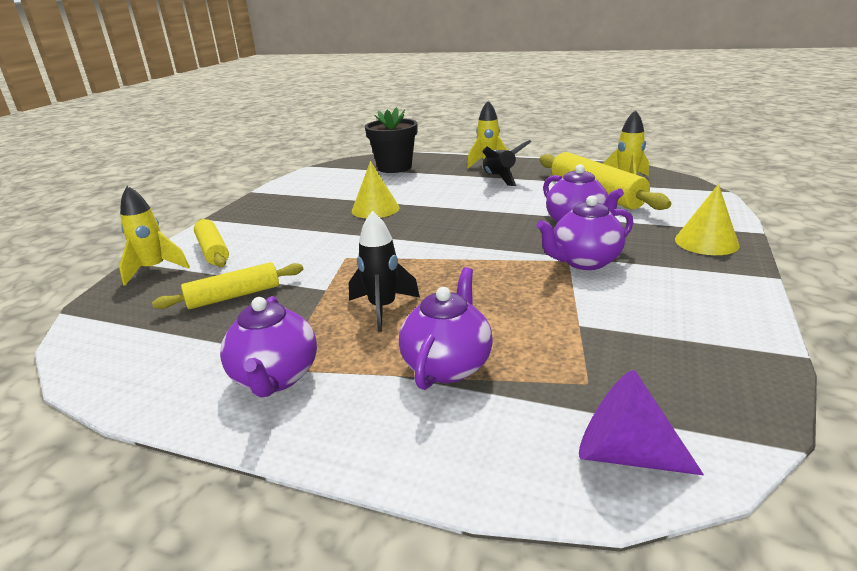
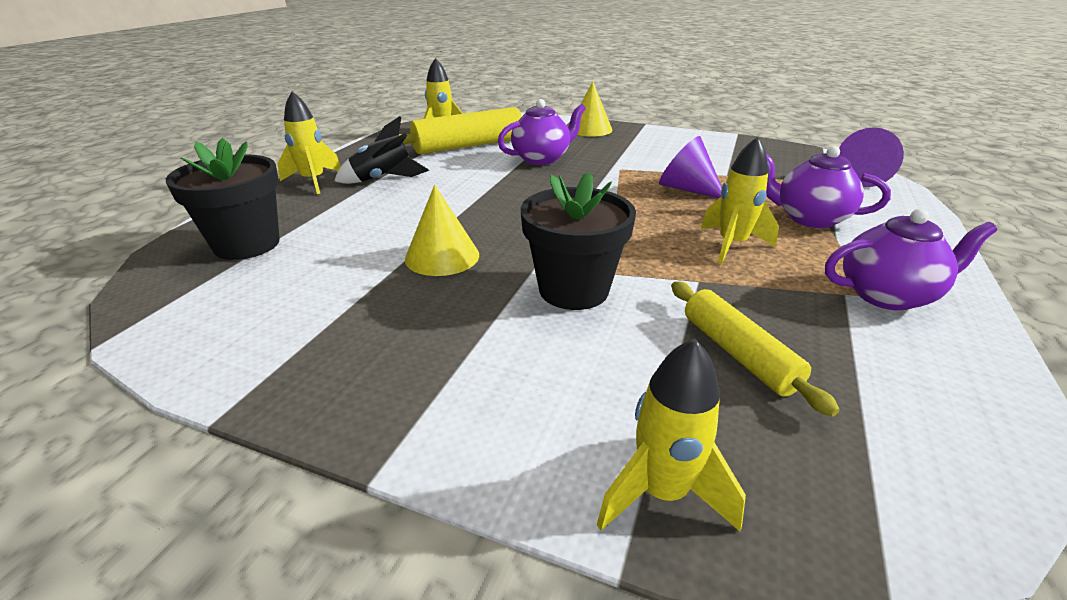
camera: 90 degrees left, 5 degrees up
yellow rolling pin [194,219,229,267] -> none
black rocket [349,211,420,332] -> yellow rocket [701,137,779,265]
purple teapot [536,195,634,270] -> none
none -> black flower pot [521,172,636,310]
none -> purple cone [659,136,722,198]

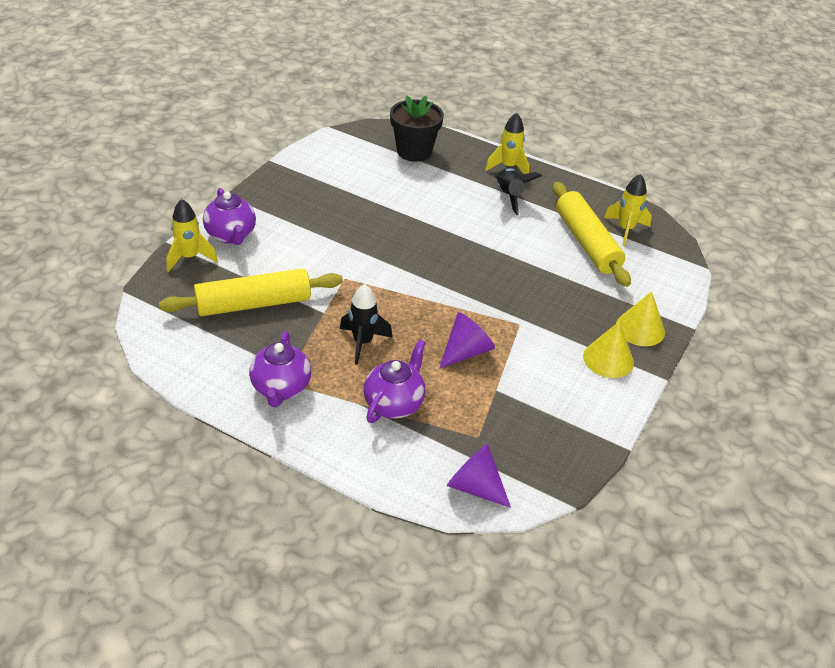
camera: 95 degrees right, 10 degrees up
yellow cone [405,185,479,276] -> yellow cone moved to [583,322,634,378]
purple teapot [498,99,586,165] -> purple teapot moved to [203,188,256,245]
black flower pot [521,172,636,310] -> none
yellow rolling pin [671,281,840,417] -> yellow rolling pin [159,269,343,316], size x1.61
yellow rocket [701,137,779,265] -> black rocket [340,284,393,365]

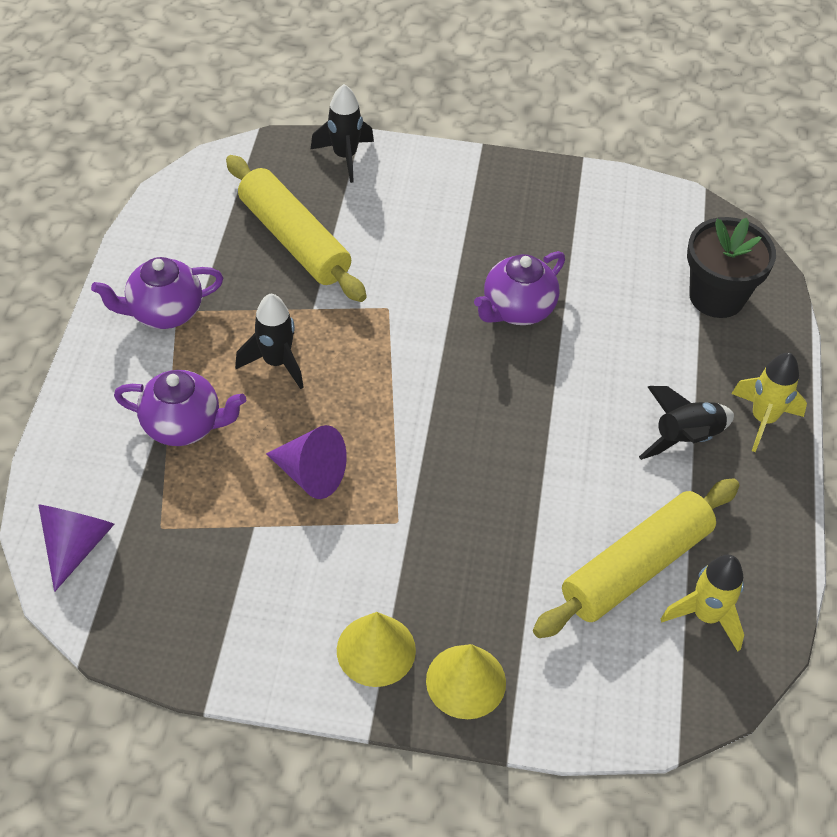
camera: 70 degrees right, 10 degrees up
yellow rocket [166,199,218,272] -> black rocket [310,84,374,183]
purple teapot [203,188,256,245] -> purple teapot moved to [474,251,565,325]

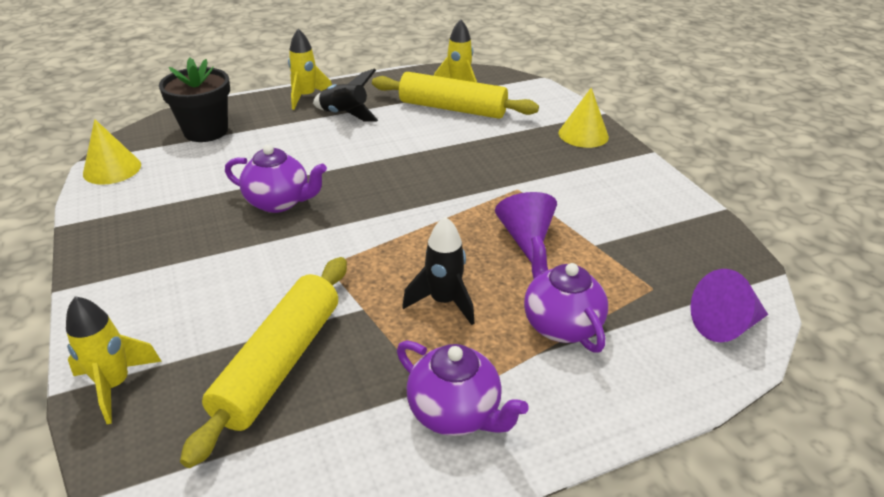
camera: 120 degrees left, 15 degrees down
black rocket [310,84,374,183] -> yellow rocket [66,296,162,424]
yellow cone [337,612,416,687] -> yellow cone moved to [83,119,141,185]

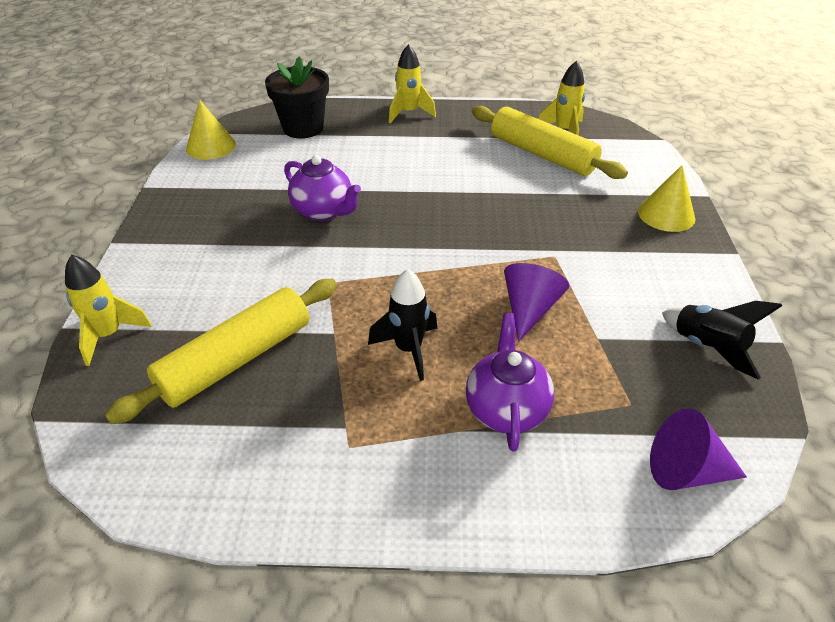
camera: 25 degrees right, 5 degrees up
black rocket [313,68,378,121] -> black rocket moved to [662,301,782,380]
purple teapot [397,341,529,436] -> none

